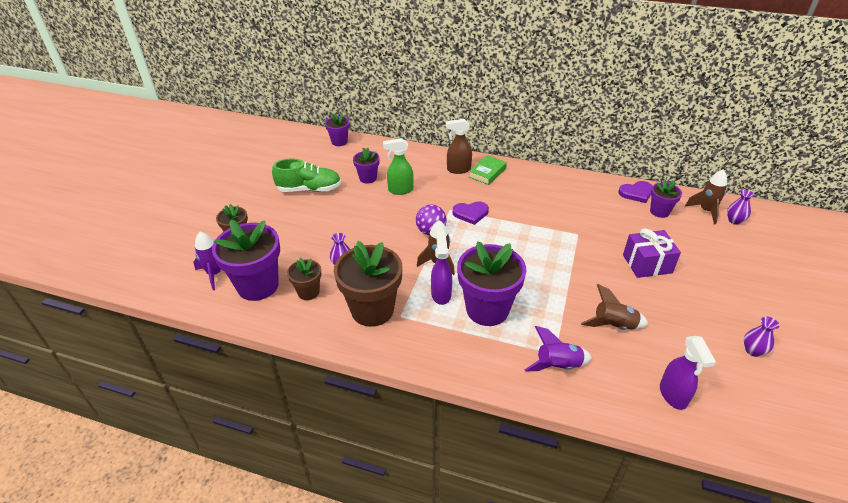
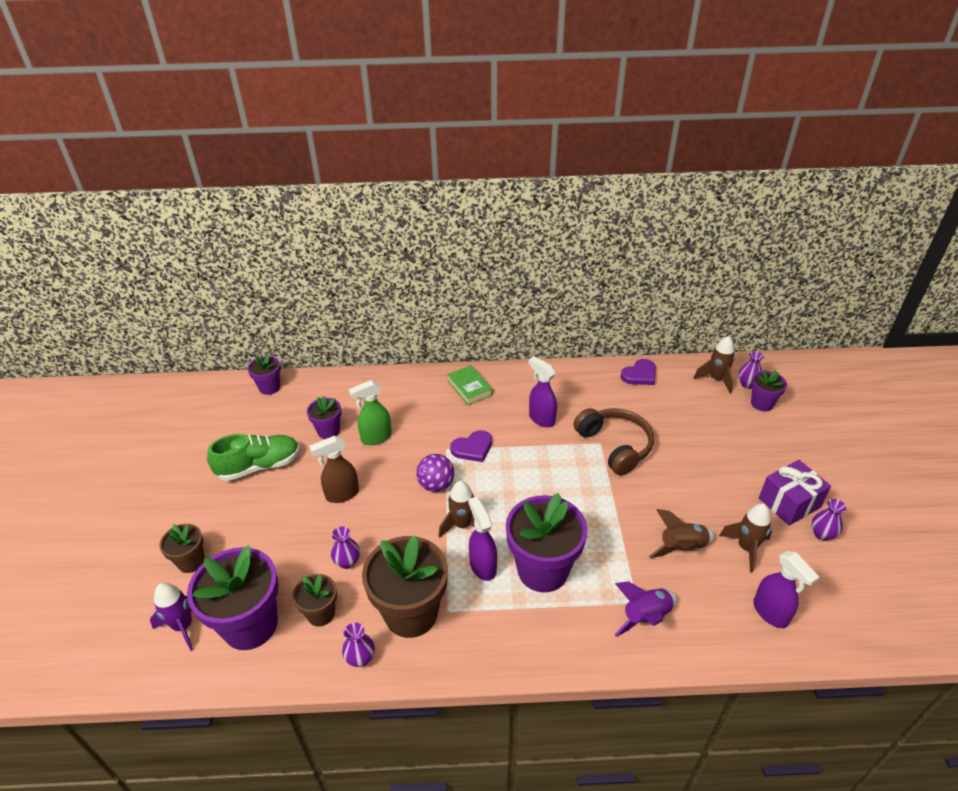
camera: 20 degrees left, 0 degrees up
brown spray bottle [446,119,472,174] -> brown spray bottle moved to [309,436,359,503]
green book [469,155,507,185] -> green book turned 45 degrees counterclockwise [447,365,492,405]
purple gift [623,228,681,278] -> purple gift moved to [759,460,831,526]
purple flower pot [650,179,682,218] -> purple flower pot moved to [751,369,787,411]
none -> purple vase [342,623,375,667]
none -> purple spray bottle [529,356,557,427]
none -> brown headphones [573,408,654,476]
none -> brown rocket [719,503,772,573]

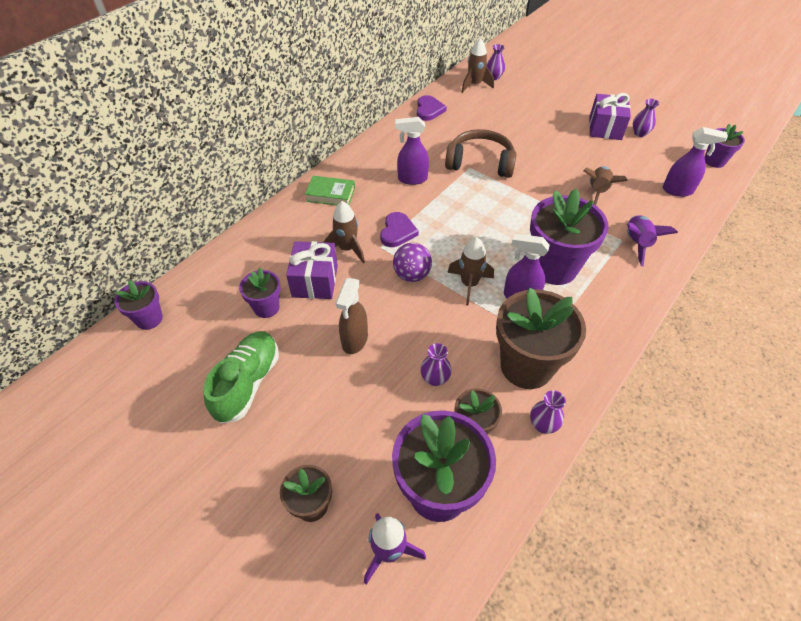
camera: 50 degrees left, 10 degrees up
green spray bottle [349,380,392,445] -> purple gift [286,241,338,299]
brown rocket [719,503,772,573] -> brown rocket moved to [323,201,365,263]
purple flower pot [751,369,787,411] -> purple flower pot moved to [705,124,745,168]

